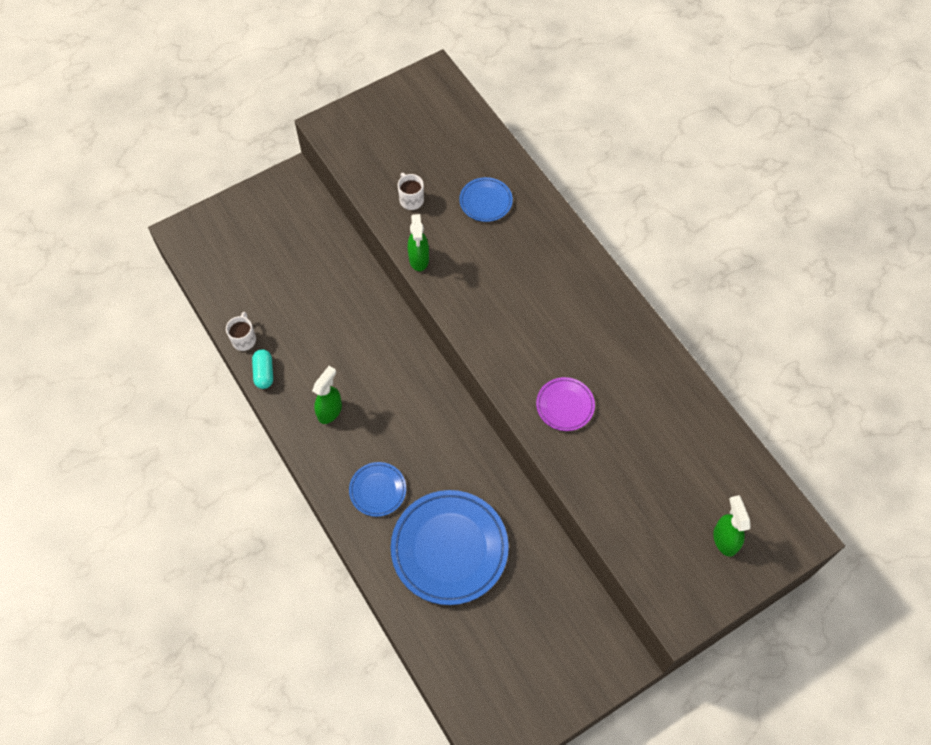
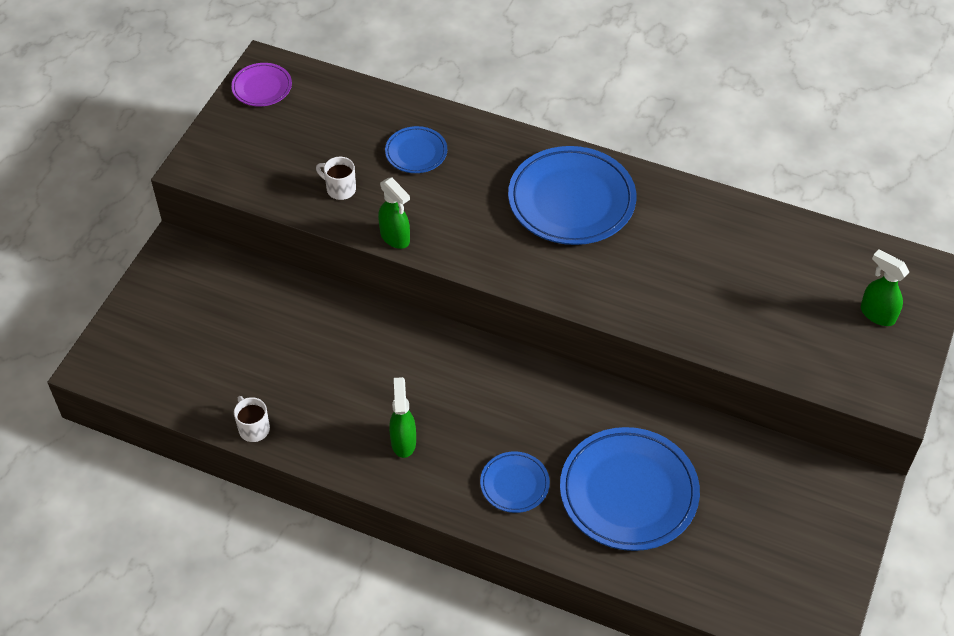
camera: 35 degrees left, 10 degrees down
turquoise capsule [252,349,273,389] -> none
purple plate [536,377,595,431] -> purple plate moved to [231,63,292,107]
none -> blue plate [508,146,636,245]

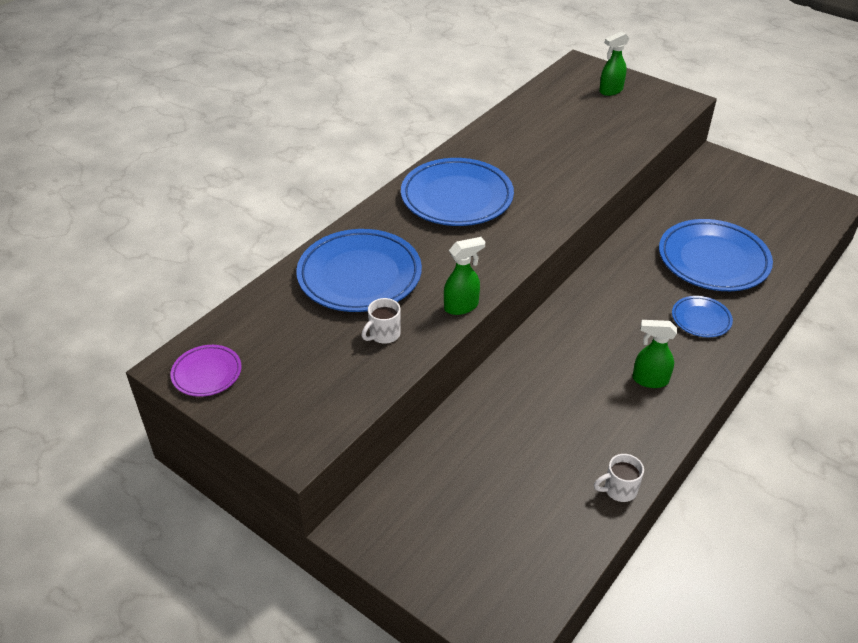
camera: 75 degrees left, 10 degrees down
blue plate [385,126,447,173] -> blue plate [296,229,422,312], size x1.99

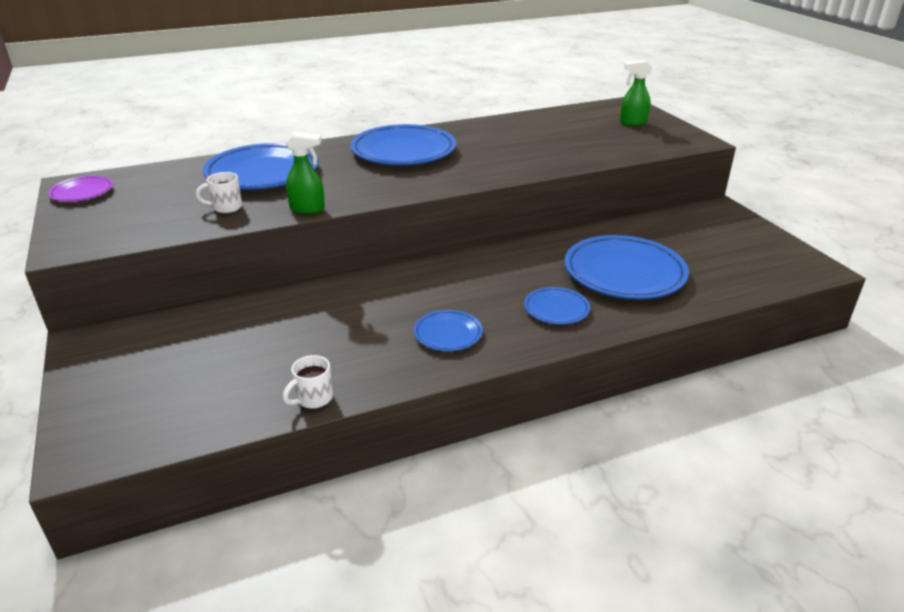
camera: 30 degrees right, 10 degrees down
white mug [594,454,644,502] -> white mug turned 60 degrees counterclockwise [283,355,333,408]
green spray bottle [632,320,677,388] -> blue plate [414,310,483,351]

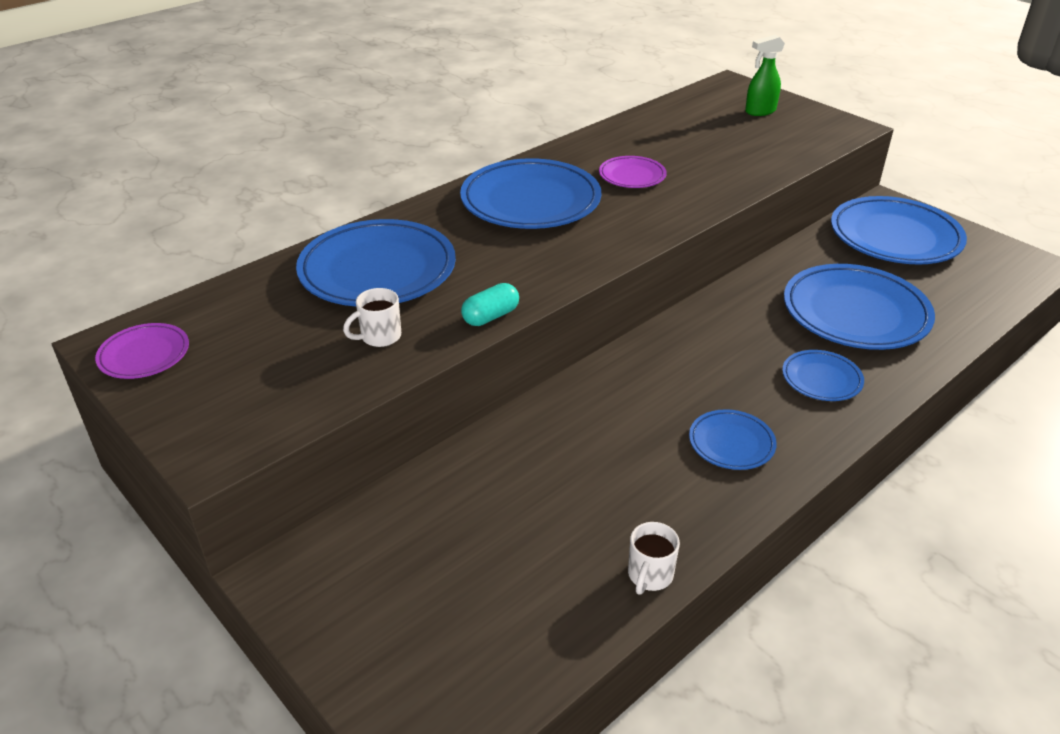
camera: 20 degrees left, 5 degrees up
green spray bottle [285,132,325,214] -> turquoise capsule [461,283,519,326]
none -> purple plate [599,156,667,188]
none -> blue plate [831,196,967,265]

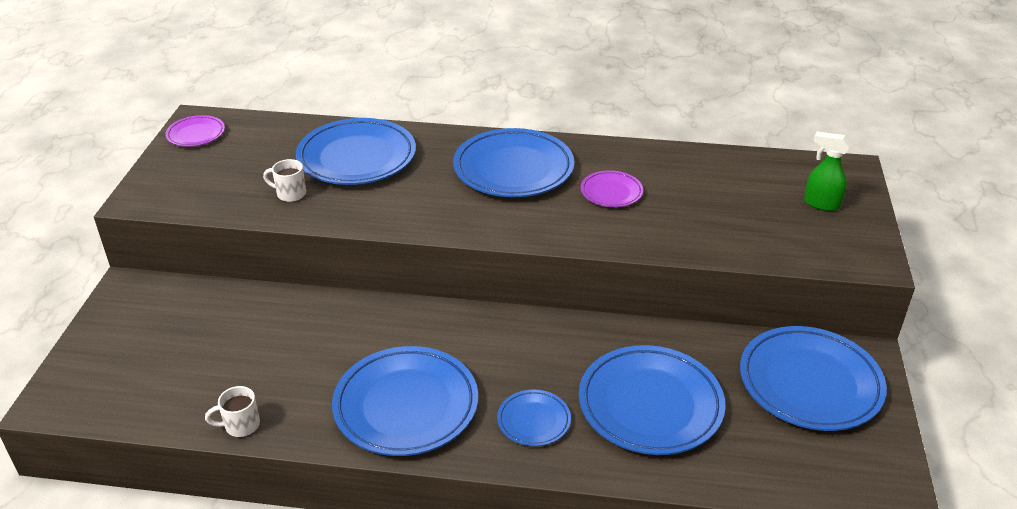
camera: 50 degrees right, 0 degrees up
turquoise capsule [461,283,519,326] -> none
blue plate [689,409,777,470] -> blue plate [332,346,478,456], size x1.99

